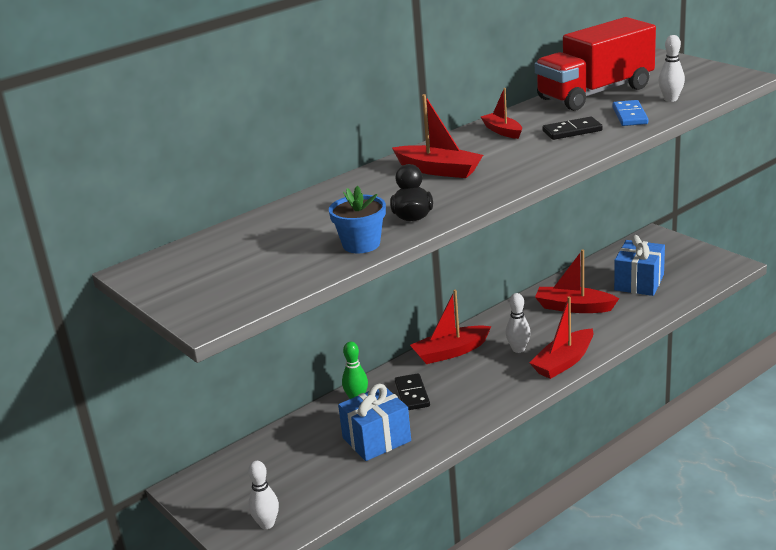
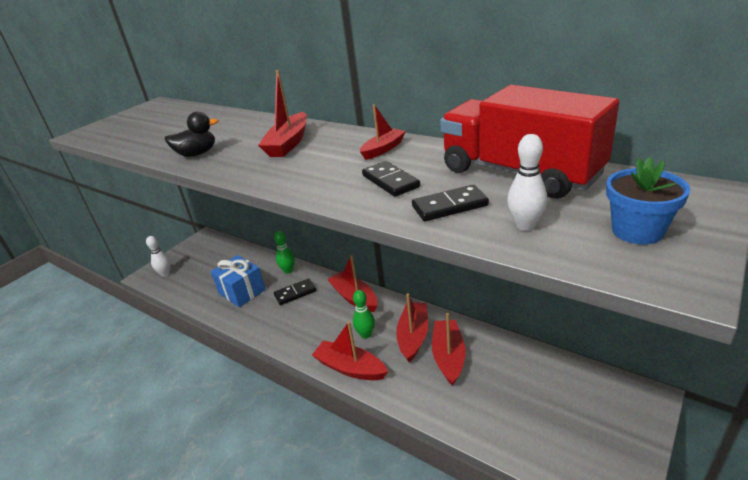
camera: 75 degrees right, 5 degrees up
blue flower pot [329,185,386,253] -> blue flower pot moved to [606,157,690,244]
white bowling pin [505,293,531,353] -> green bowling pin [353,290,375,339]
blue domino [613,100,648,126] -> black domino [412,185,489,221]
blue gift [614,235,665,296] -> none
none -> red boat [396,293,428,362]

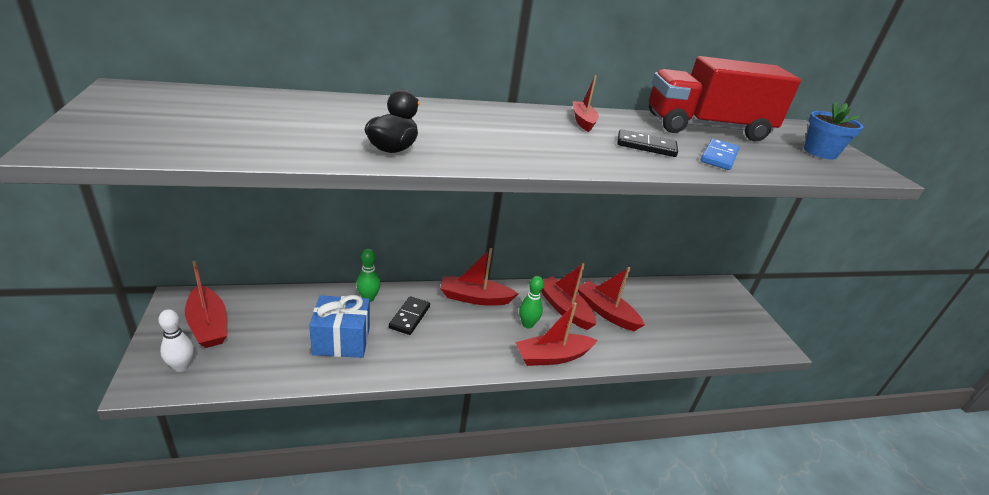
camera: 55 degrees left, 0 degrees up
red boat [258,70,307,157] -> red boat moved to [185,261,227,348]
black domino [412,185,489,221] -> blue domino [701,139,739,170]
white bowling pin [507,134,547,231] -> none

